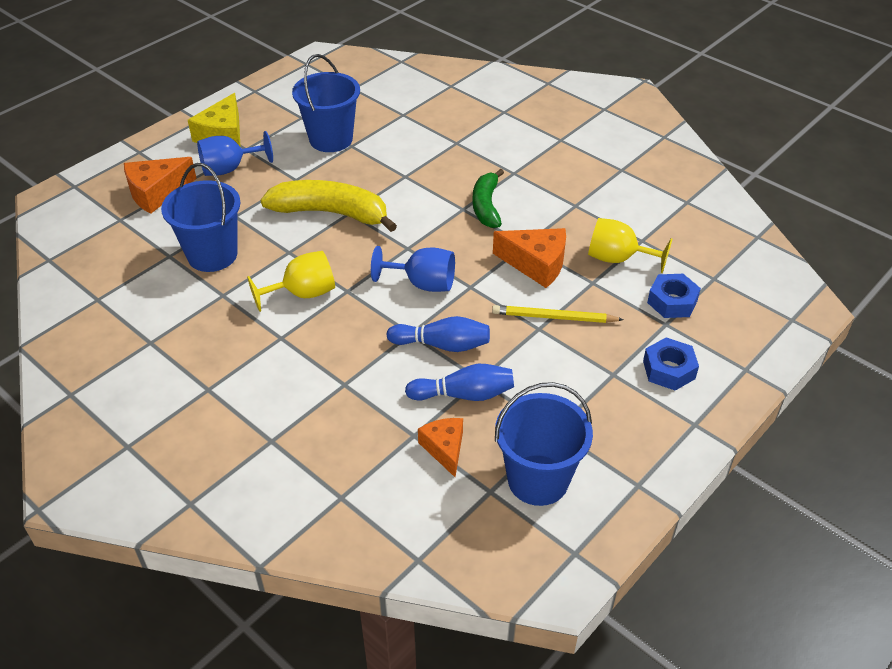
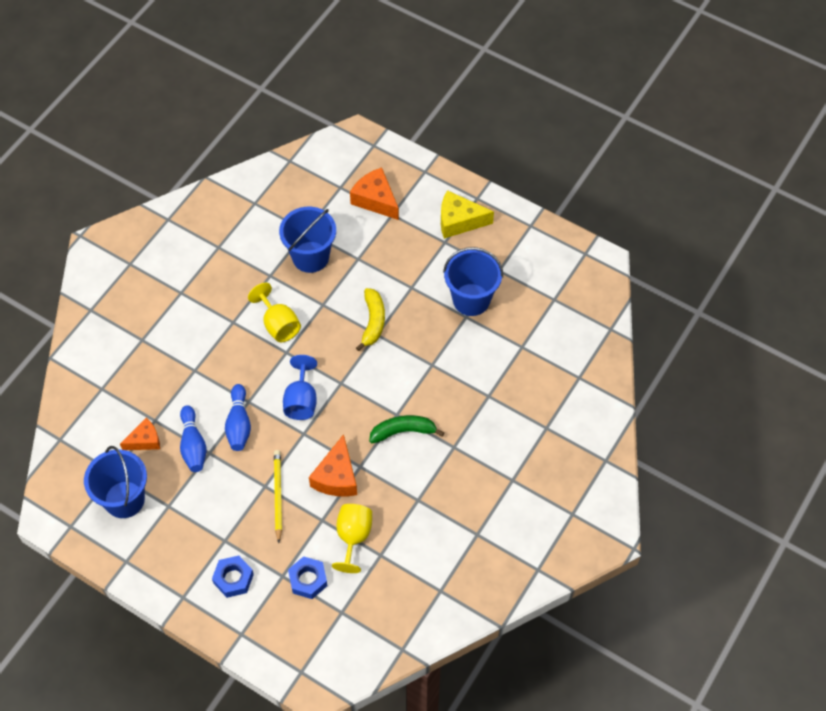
camera: 80 degrees right, 15 degrees up
blue goblet [197,131,273,176] -> none
yellow banana [260,180,397,232] -> yellow banana [356,288,385,351], size x0.64

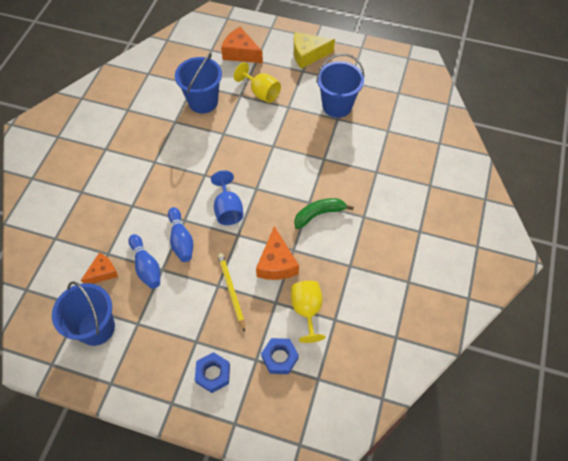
camera: 15 degrees left, 0 degrees up
yellow goblet [248,283,301,342] -> yellow goblet moved to [234,62,281,103]
yellow banana [356,288,385,351] -> none

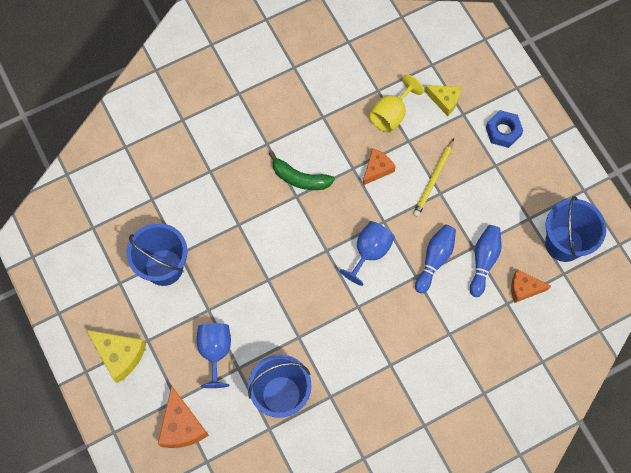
camera: 135 degrees left, 10 degrees up
yellow goblet [234,62,281,103] -> blue goblet [197,323,231,388]
orange cheese [256,226,299,280] -> orange cheese [363,149,396,185], size x0.66
blue nut [261,338,299,374] -> yellow cheese [425,85,461,116]

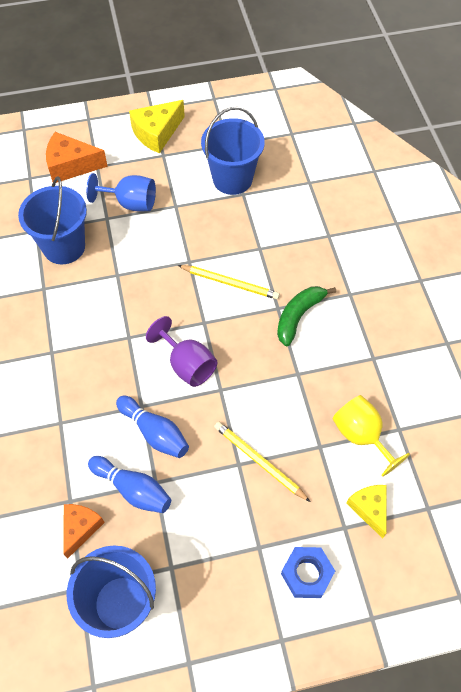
camera: 105 degrees right, 10 degrees down
blue goblet [339,221,395,286] -> purple goblet [146,316,218,387]
orange cheese [363,149,396,185] -> none
yellow cheese [425,85,461,116] -> yellow cheese turned 120 degrees clockwise [346,485,387,538]
none -> yellow pencil [178,265,280,300]

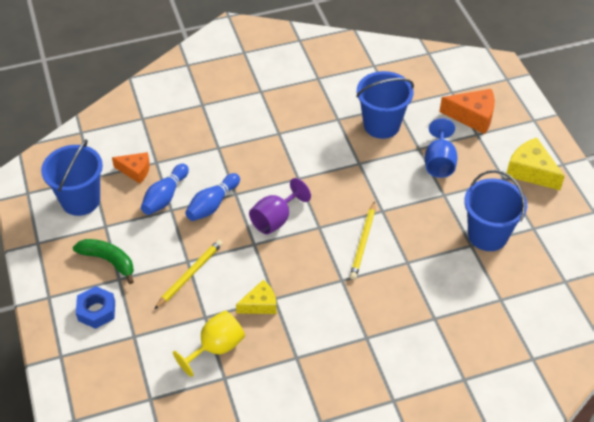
camera: 85 degrees right, 10 degrees down
orange cheese [46,132,108,183] -> orange cheese turned 105 degrees clockwise [439,89,495,134]
green banana [277,286,336,346] -> green banana moved to [73,239,134,284]
yellow cheese [346,485,387,538] -> yellow cheese moved to [236,280,277,314]

